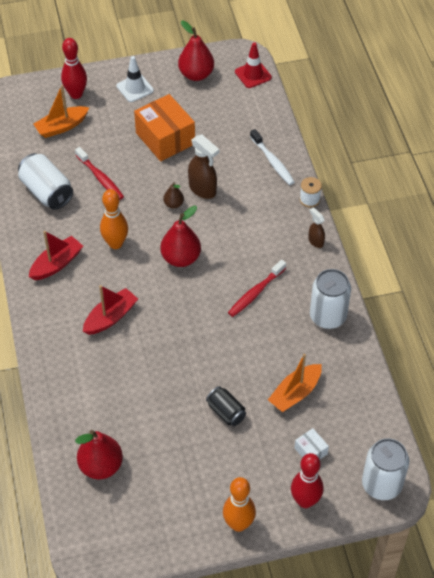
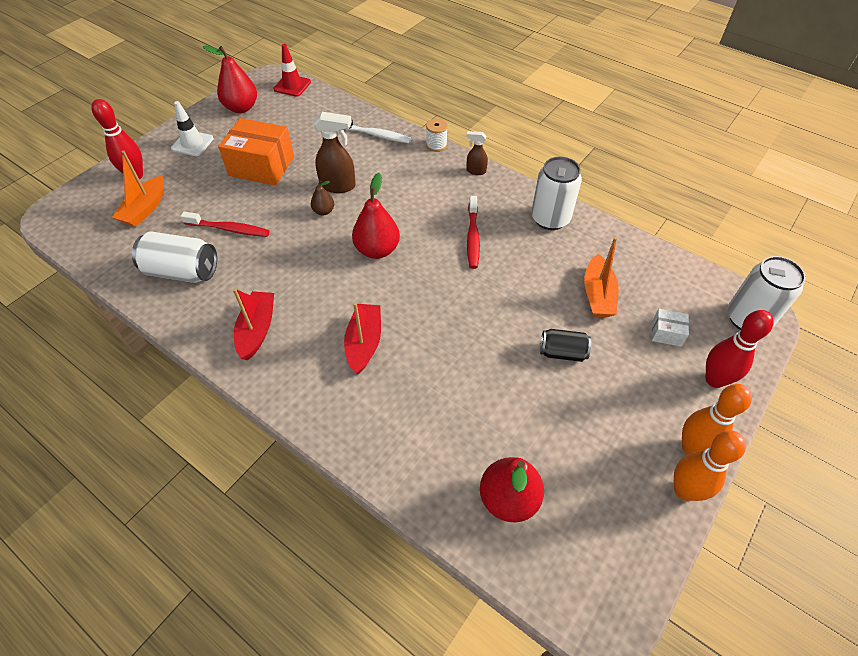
camera: 40 degrees left, 0 degrees up
orange bowling pin [100,189,128,249] -> orange bowling pin moved to [674,431,746,501]

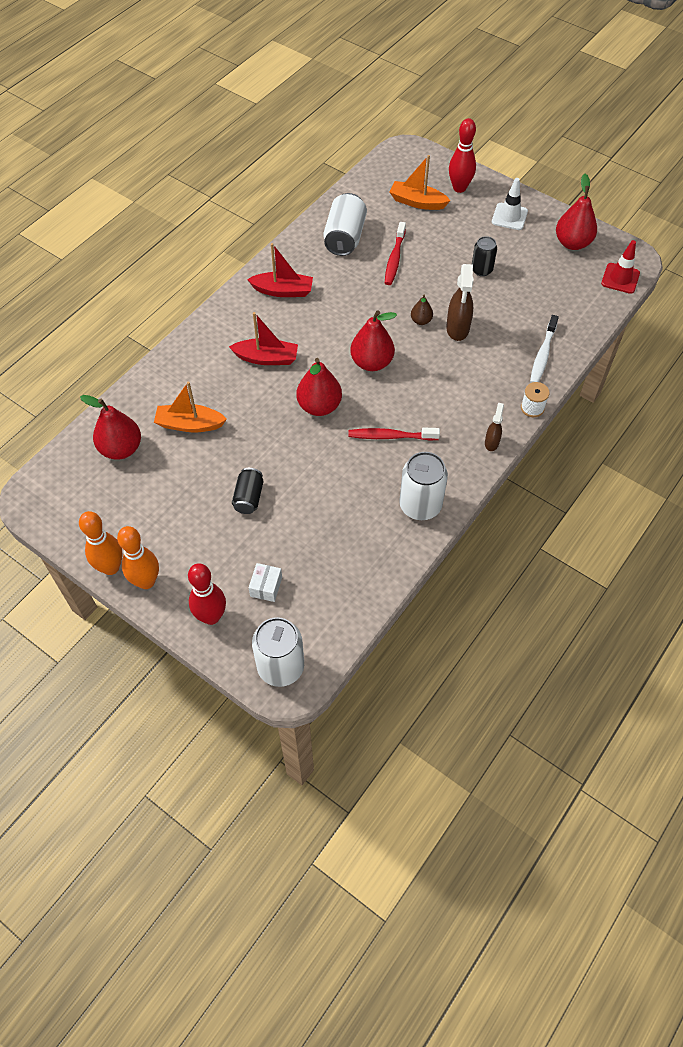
camera: 90 degrees right, 5 degrees up
orange box [218,118,294,185] -> black can [472,236,497,276]
orange boat [584,237,619,317] -> orange boat moved to [154,382,227,432]
none -> red pear [297,358,342,416]

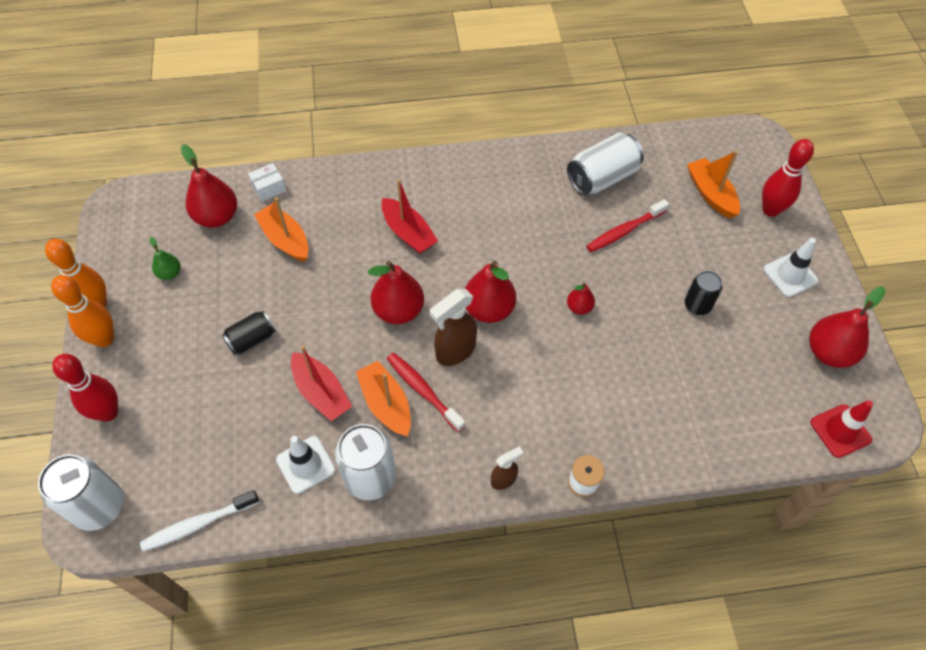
camera: 45 degrees right, 0 degrees up
red boat [247,243,313,297] -> red boat moved to [291,345,352,421]
white box [249,563,282,602] -> white box moved to [248,163,286,202]
brown pear [411,295,433,325] -> red pear [567,282,595,315]
brown spray bottle [446,264,474,341] -> brown spray bottle moved to [429,289,477,366]
white toothbrush [530,315,559,383] -> white toothbrush moved to [140,490,259,552]
none -> green pear [149,237,181,280]
none -> white traffic cone [276,436,336,494]
none -> orange boat [356,361,411,436]

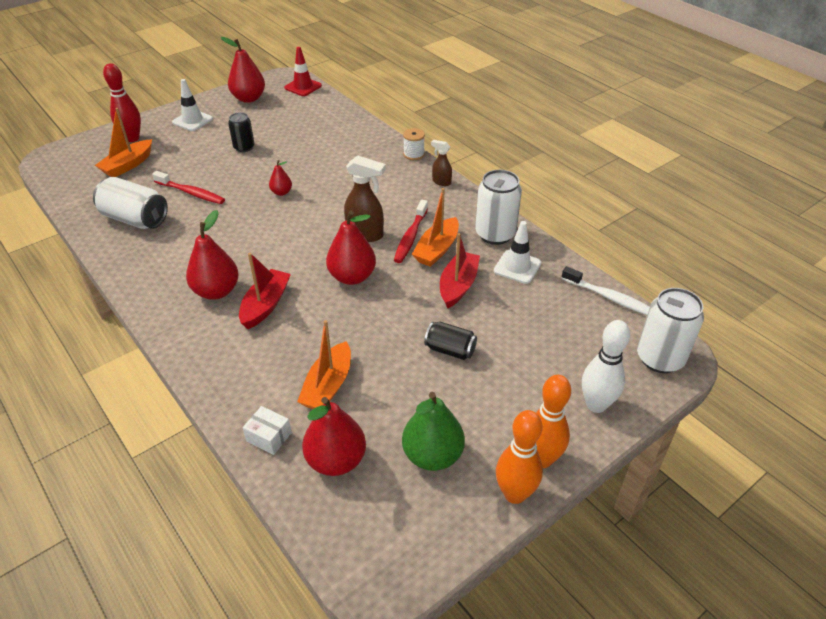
camera: 120 degrees left, 15 degrees down
red bowling pin [52,354,118,422] -> white bowling pin [582,320,630,413]
green pear [149,237,181,280] -> green pear [402,392,465,471], size x1.89
red pear [465,261,516,323] -> red pear moved to [186,210,239,300]

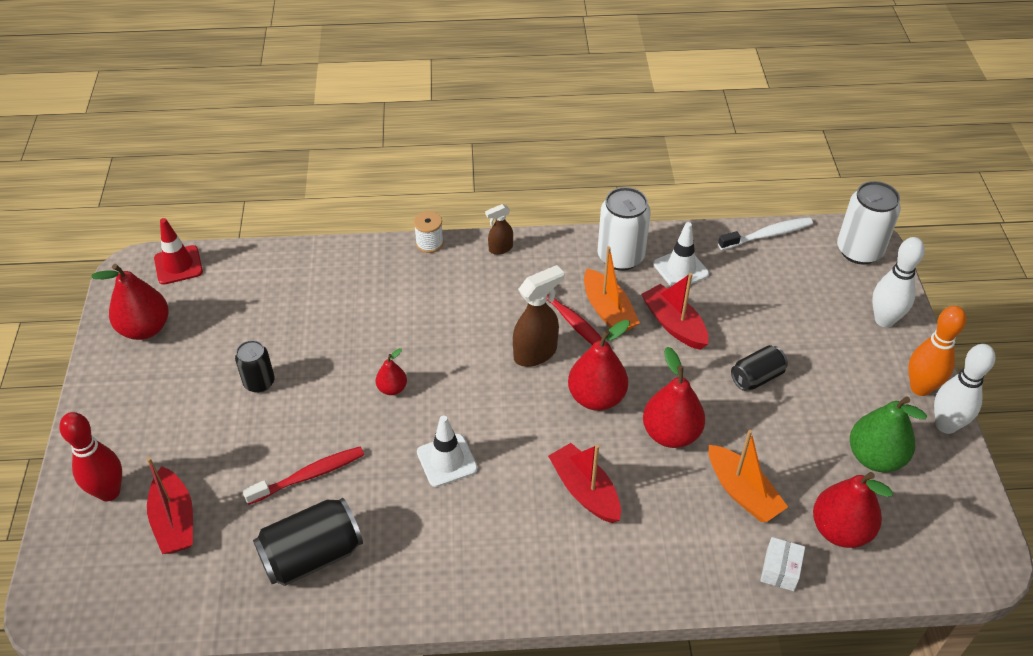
camera: 55 degrees left, 5 degrees up
white can [93,177,168,229] -> black can [253,498,363,586]
orange boat [95,108,152,177] -> red boat [147,457,193,554]
white traffic cone [172,79,213,131] -> white traffic cone moved to [417,416,478,487]
red pear [186,210,239,300] -> red pear moved to [643,347,705,448]
white box [243,406,292,455] -> white box turned 45 degrees counterclockwise [760,537,805,591]
orange bowling pin [496,410,543,504] -> white bowling pin [934,344,995,434]

